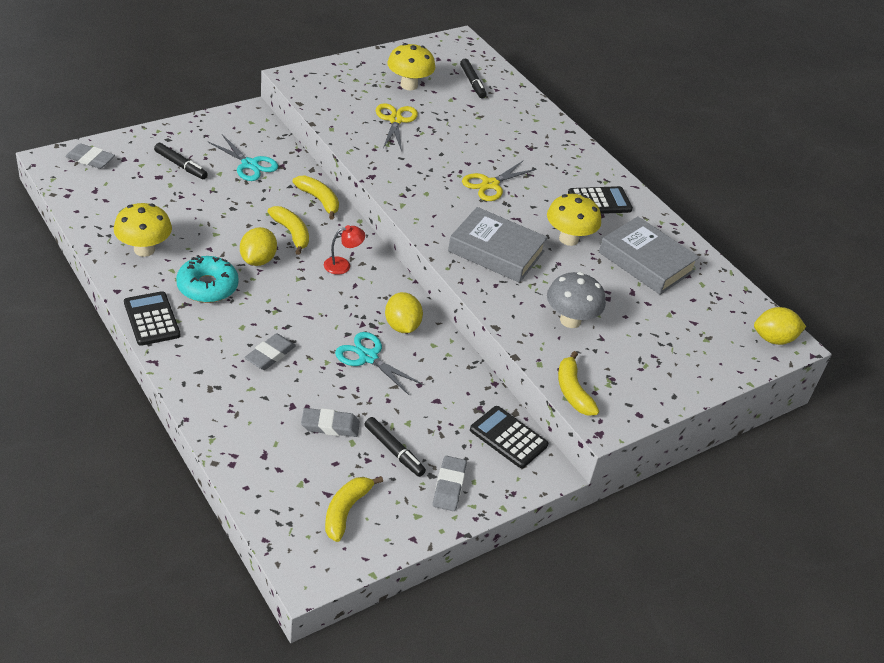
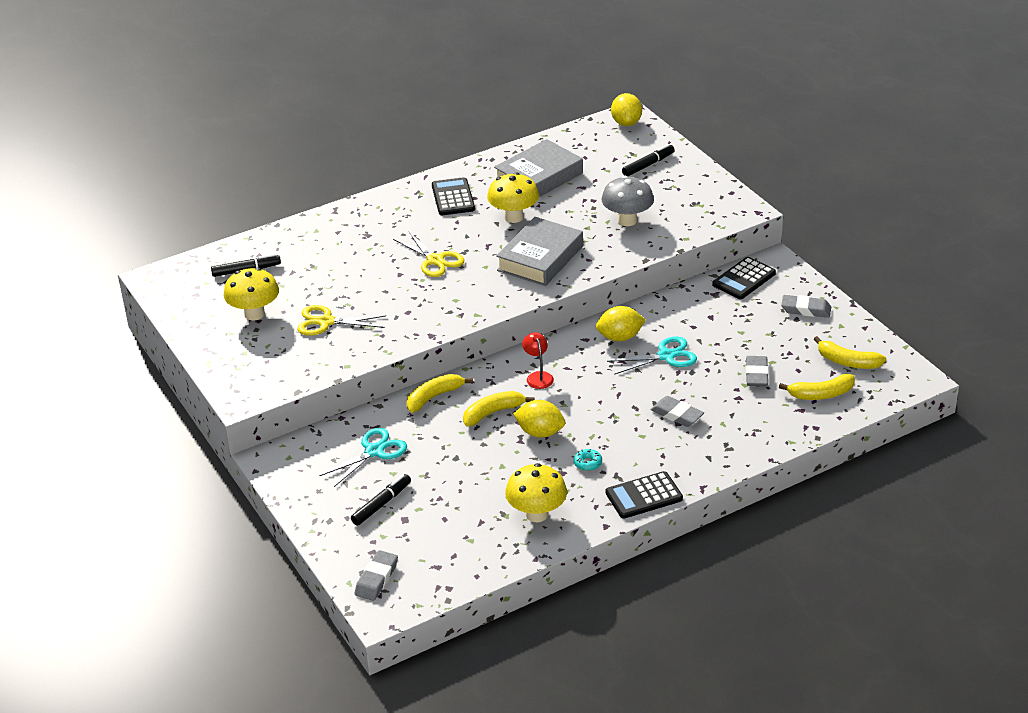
camera: 80 degrees left, 5 degrees down
turquoise donut [176,255,239,303] -> turquoise donut [574,449,602,471], size x0.46
turquoise scissors [335,332,424,395] -> turquoise scissors turned 150 degrees counterclockwise [607,337,697,375]
black marker [365,417,426,477] -> black marker moved to [622,144,675,176]
yellow banana [558,351,599,416] -> yellow banana moved to [779,374,855,400]

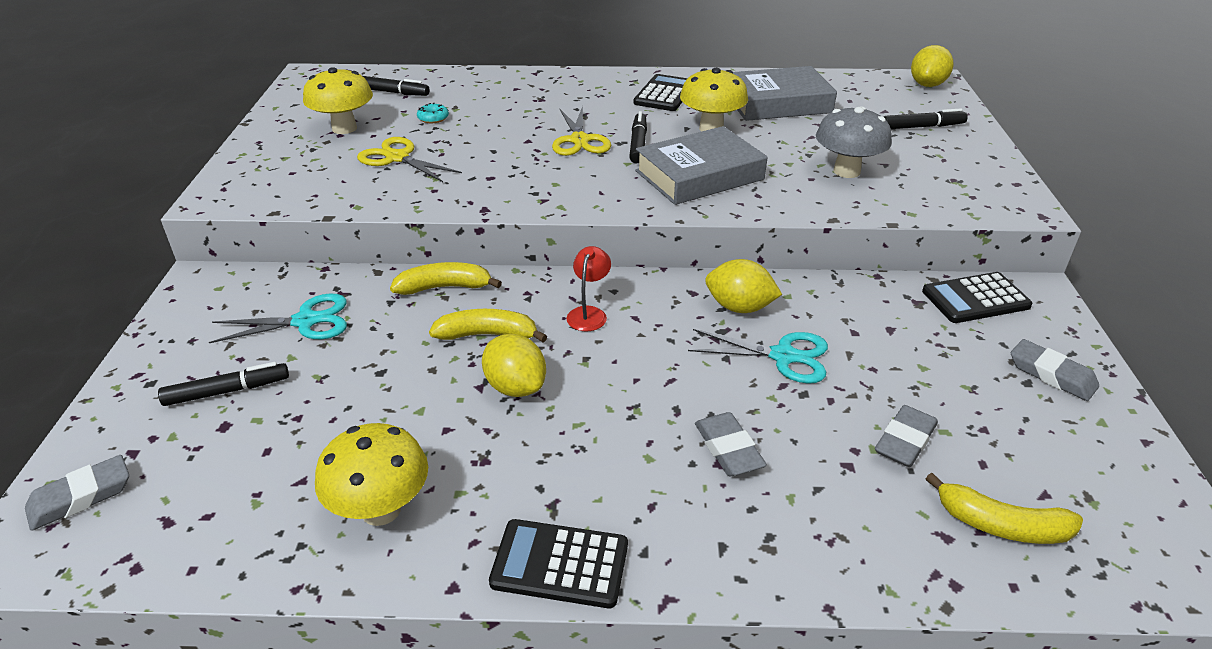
camera: 30 degrees right, 0 degrees up
turquoise donut [574,449,602,471] -> turquoise donut moved to [417,103,449,123]
yellow banana [814,336,886,369] -> none
none -> black marker [629,111,647,164]

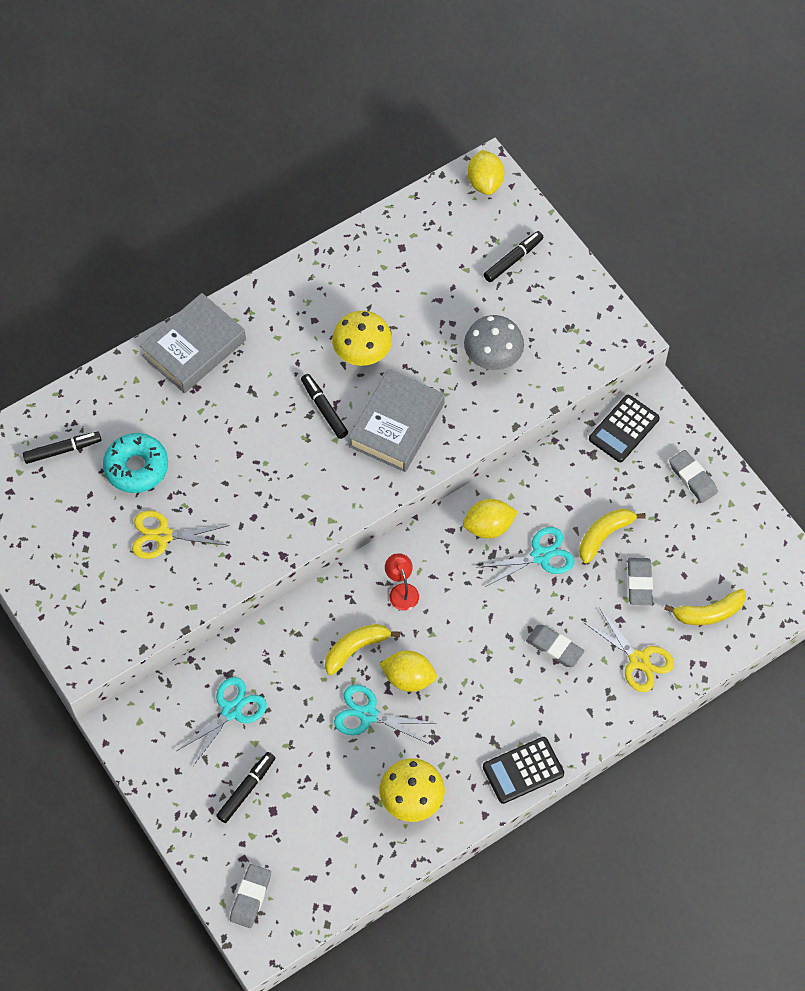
camera: 35 degrees left, 25 degrees up
yellow mushroom [303,67,373,134] -> none
yellow banana [390,262,502,295] -> yellow banana moved to [579,509,646,563]
turquoise donut [417,103,449,123] -> turquoise donut [103,433,168,493], size x2.20
yellow scissors [552,106,611,156] -> yellow scissors moved to [583,608,674,692]
black calculator [634,74,688,111] -> none
grey book [733,66,837,121] -> grey book moved to [140,293,246,393]
grey eraser [1011,339,1099,401] -> grey eraser turned 45 degrees clockwise [669,450,718,503]
none -> turquoise scissors [334,685,436,744]

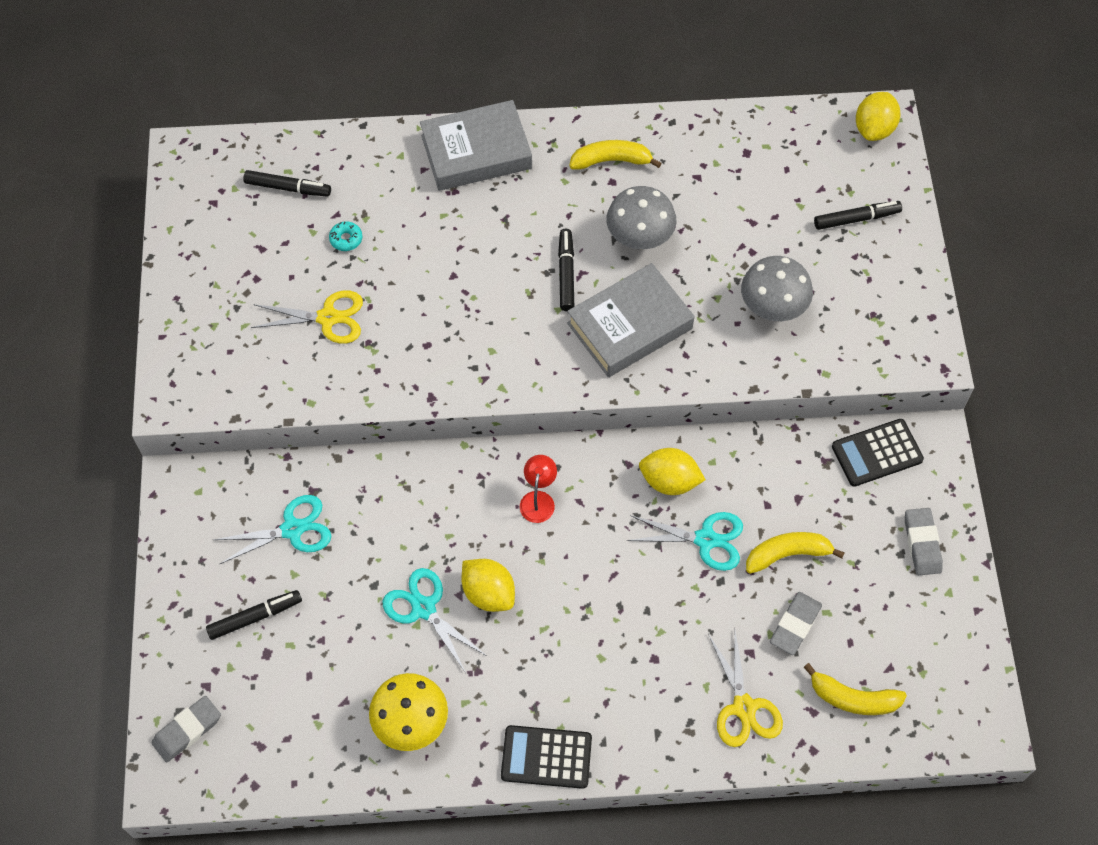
camera: 30 degrees right, 0 degrees up
turquoise donut [103,433,168,493] -> turquoise donut [329,221,362,251], size x0.46
yellow scissors [132,511,230,559] -> yellow scissors turned 150 degrees clockwise [251,290,363,344]
yellow banana [325,624,400,675] -> yellow banana moved to [569,140,662,170]
yellow mushroom [332,311,392,366] -> grey mushroom [607,186,676,249]
grey eraser [526,625,584,667] -> none

